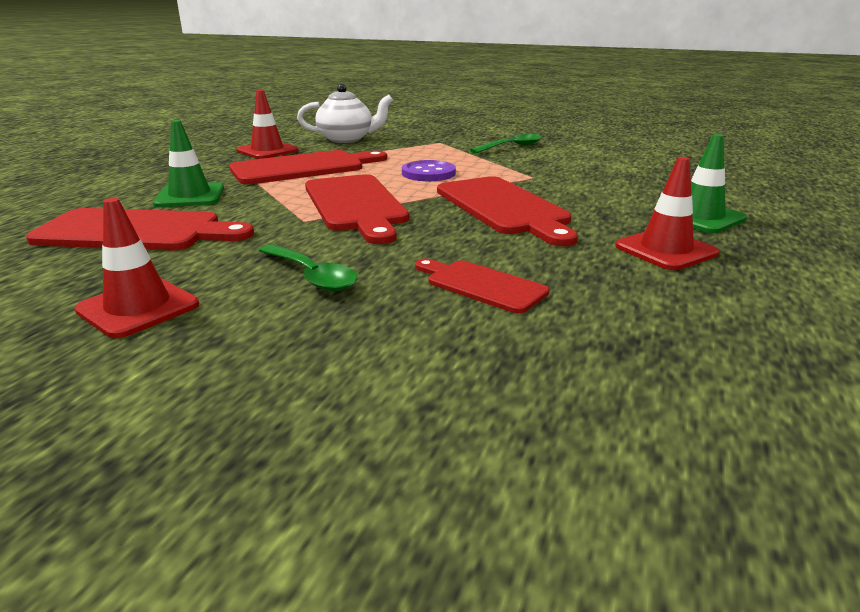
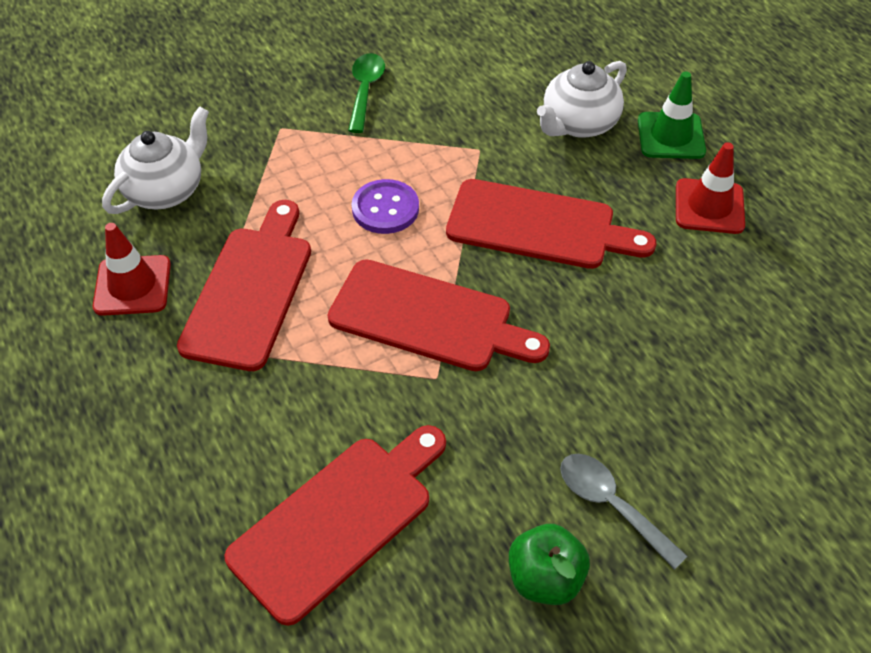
camera: 50 degrees left, 25 degrees up
red traffic cone [74,198,199,338] -> green apple [509,524,590,605]
green traffic cone [153,120,224,207] -> none
green spoon [259,244,357,291] -> none
red cutting board [415,258,549,313] -> none
none -> white teapot [537,61,627,138]
none -> grey spoon [560,454,688,570]

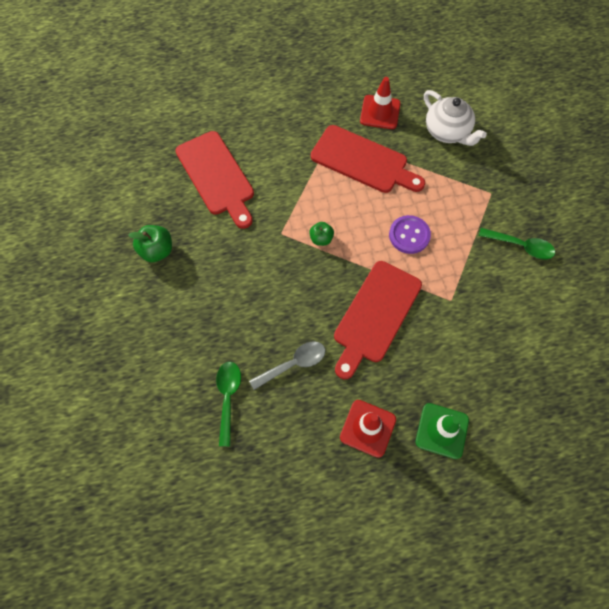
camera: 105 degrees right, 15 degrees up
red cutting board [328,259,550,371] -> green apple [309,222,334,246]
white teapot [537,61,627,138] -> none
grey spoon [560,454,688,570] -> grey spoon moved to [249,341,325,390]
none -> green spoon [216,362,241,446]

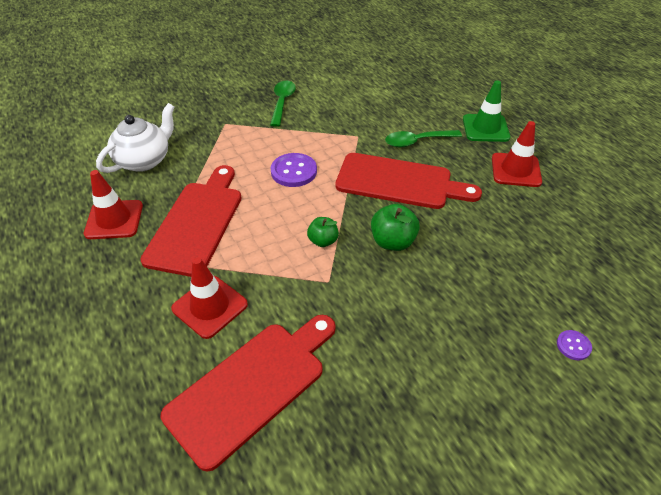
camera: 105 degrees left, 20 degrees down
green apple [128,225,172,262] -> green apple moved to [371,204,420,251]
green spoon [216,362,241,446] -> green spoon moved to [385,130,462,147]
grey spoon [249,341,325,390] -> none
none -> red traffic cone [171,257,248,339]
none -> purple button [557,330,592,360]

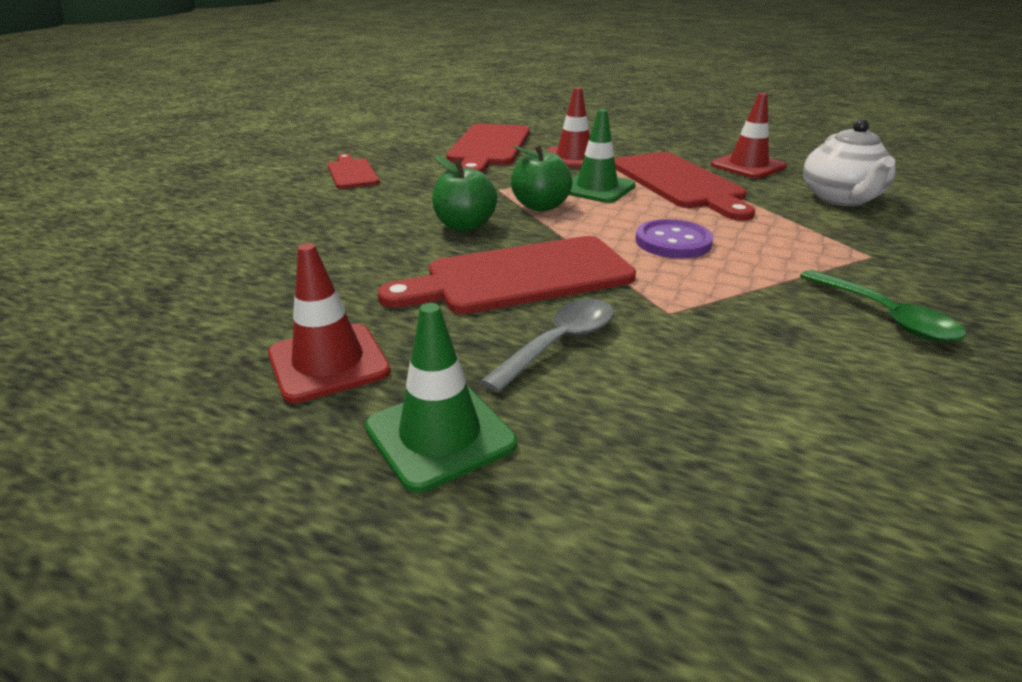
camera: 145 degrees right, 15 degrees down
green apple [307,217,339,247] -> green apple [511,144,573,211], size x1.53
green spoon [385,130,462,147] -> grey spoon [480,299,614,393]
purple button [557,330,592,360] -> none
none -> red cutting board [327,154,380,189]
none -> green traffic cone [569,109,636,203]

